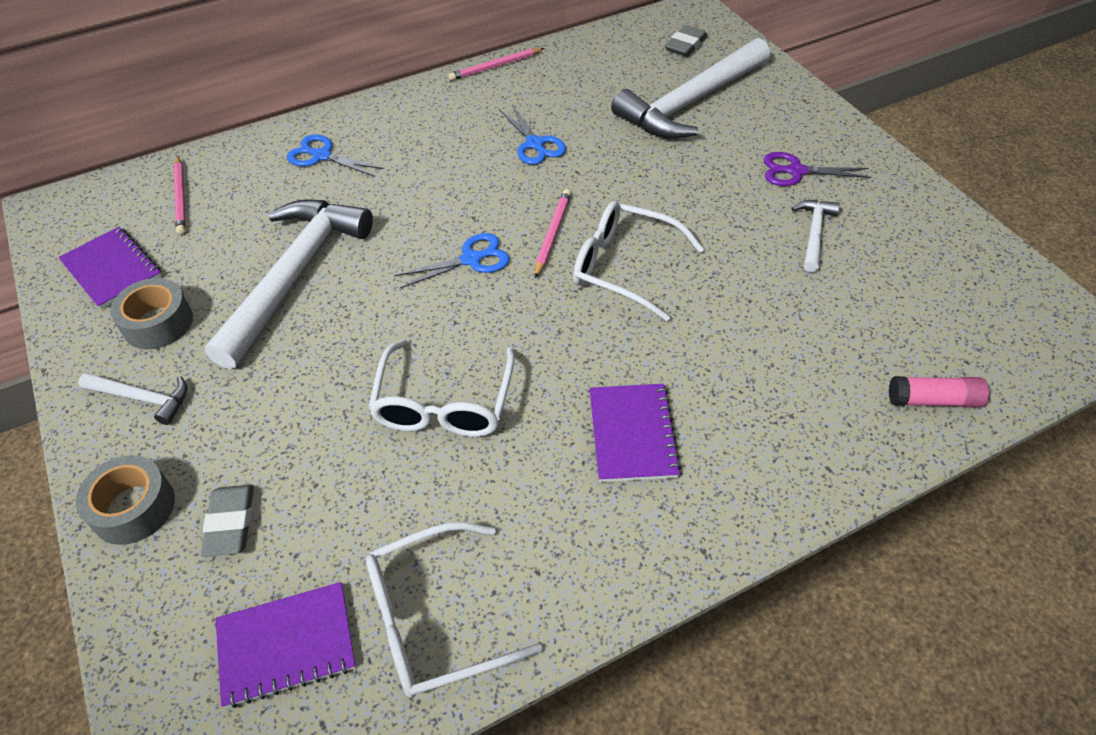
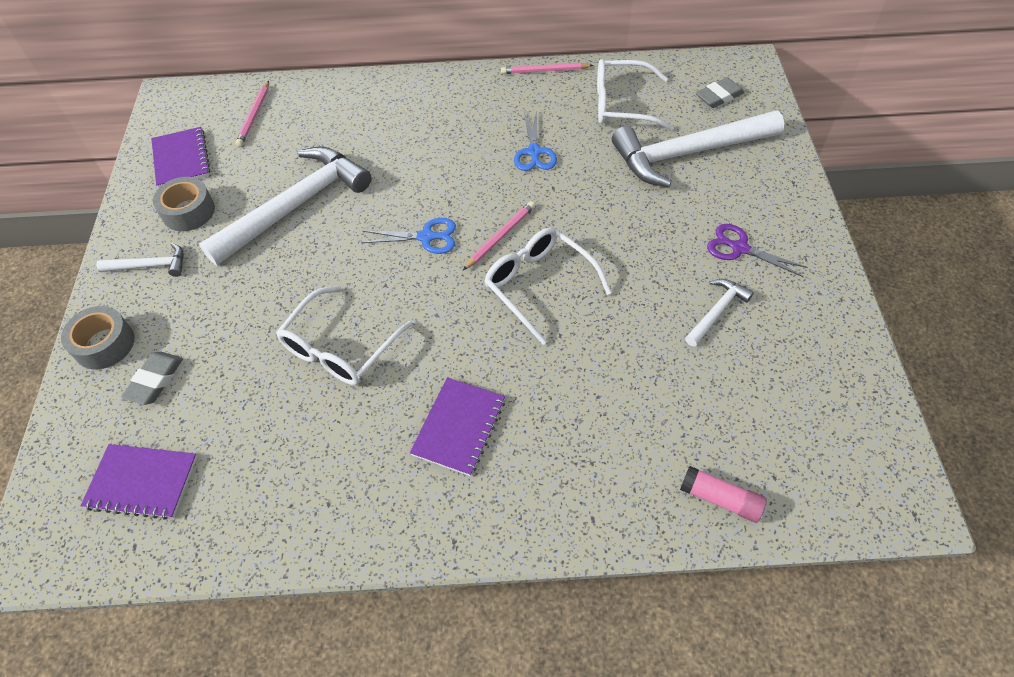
camera: 25 degrees right, 5 degrees up
white hammer [78,373,187,425] -> white hammer turned 45 degrees counterclockwise [96,243,184,277]
blue scissors [287,135,384,177] -> none
white glasses [366,522,543,698] -> white glasses moved to [597,59,674,131]

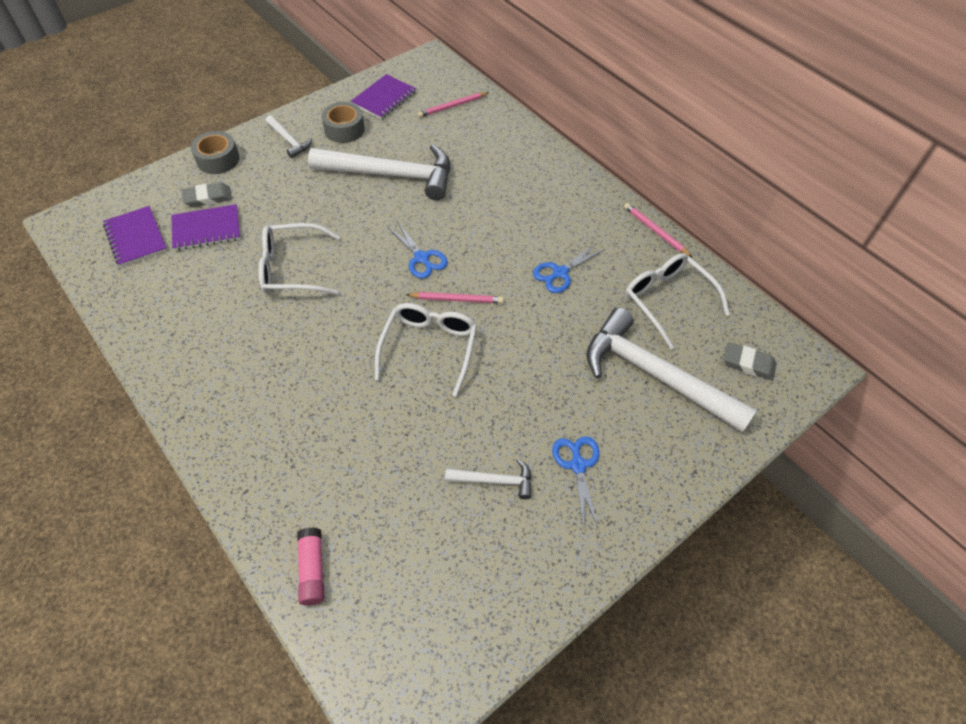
camera: 50 degrees right, 0 degrees up
purple notebook [410,377,505,476] -> purple notebook moved to [171,204,241,250]
purple scissors [707,224,808,277] -> blue scissors [552,436,599,530]

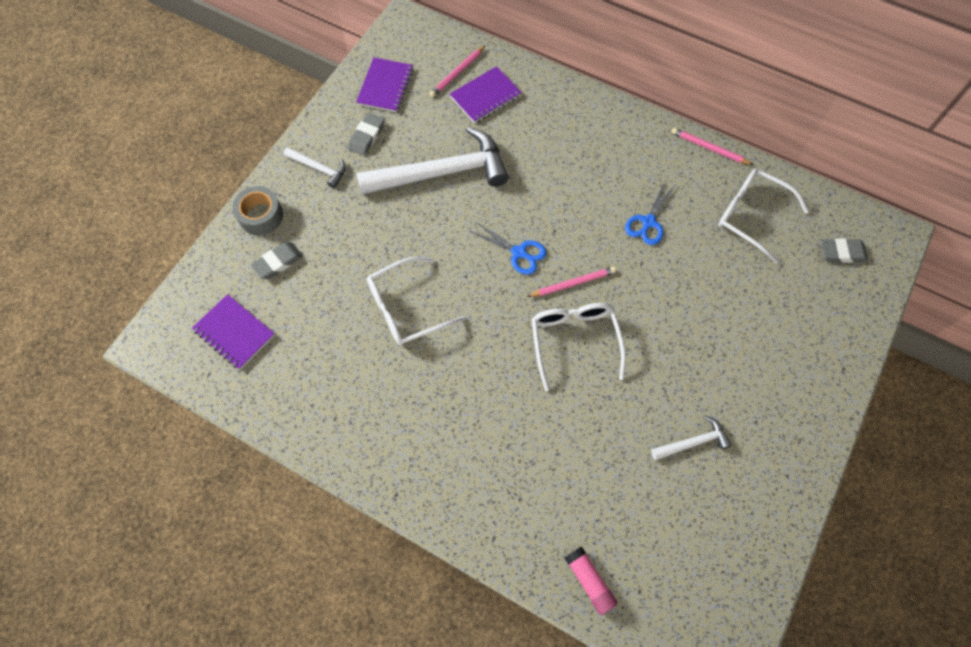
camera: 20 degrees left, 10 degrees up
purple notebook [171,204,241,250] -> purple notebook moved to [450,66,522,123]
grey tape [321,102,365,143] -> grey eraser [348,113,385,156]
blue scissors [552,436,599,530] -> none
white hammer [586,308,757,432] -> none

